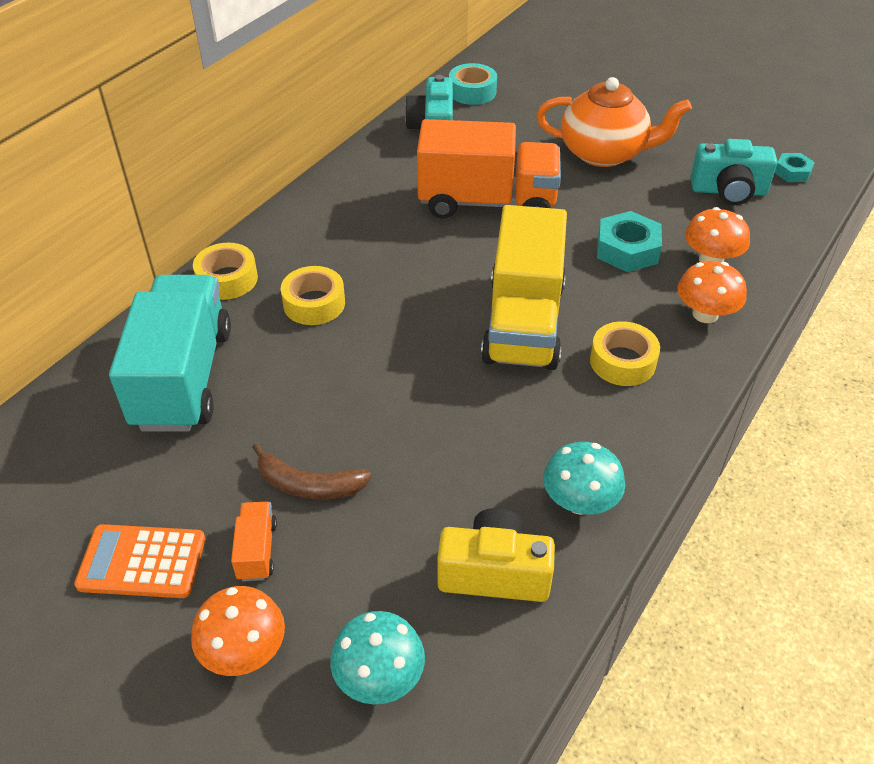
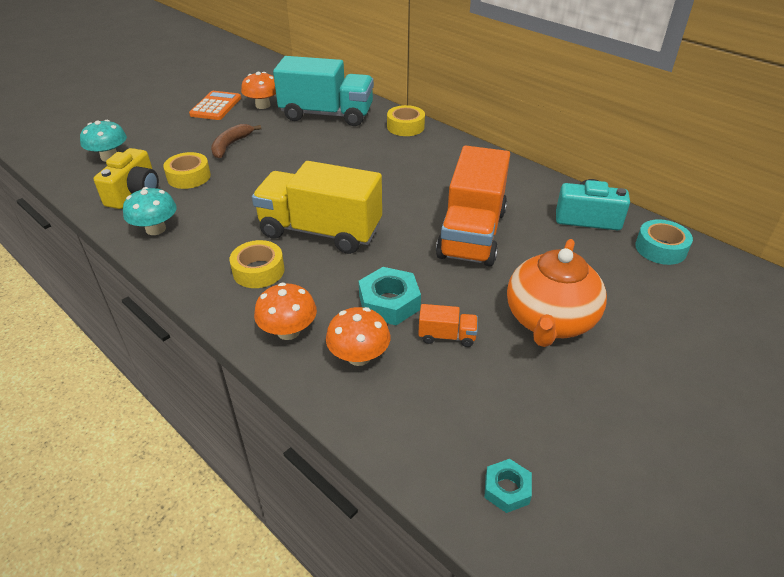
camera: 100 degrees right, 5 degrees down
orange mushroom [191,586,285,676] -> orange mushroom moved to [241,72,276,109]
orange truck [231,502,277,581] -> orange truck moved to [418,304,478,347]
yellow tape [281,266,345,325] -> yellow tape moved to [163,152,211,189]
turquoise camera [690,139,777,205] -> none

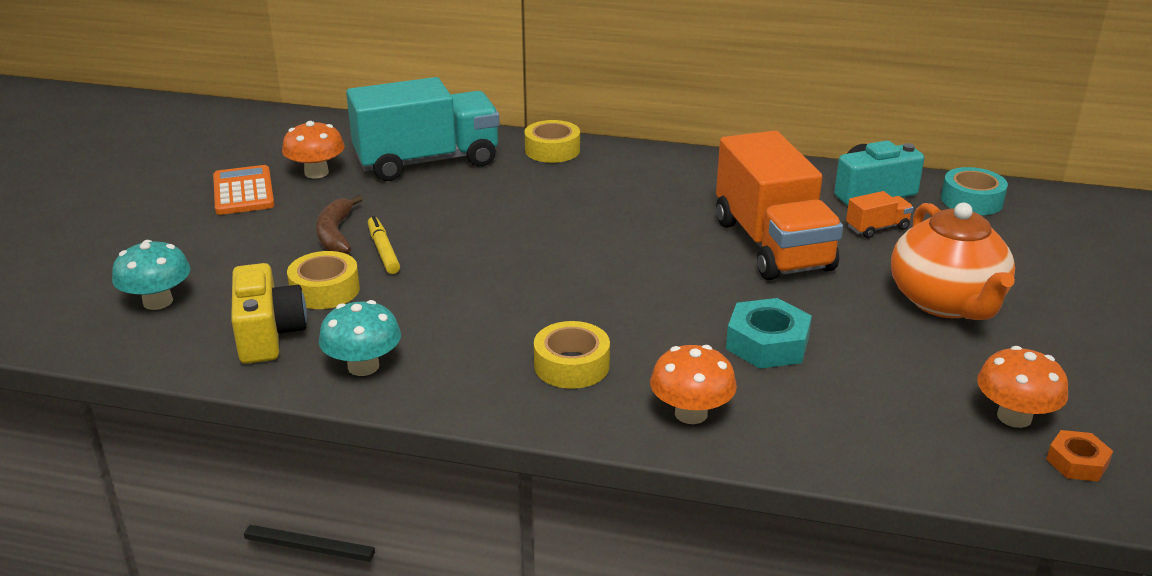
camera: 30 degrees left, 10 degrees down
yellow truck [252,161,382,254] -> none
orange mushroom [326,307,390,366] -> orange mushroom moved to [977,346,1068,428]
orange truck [418,304,478,347] -> orange truck moved to [846,191,913,238]
turquoise nut [484,459,532,513] -> orange nut [1046,430,1113,482]
none -> yellow marker [368,216,400,274]

